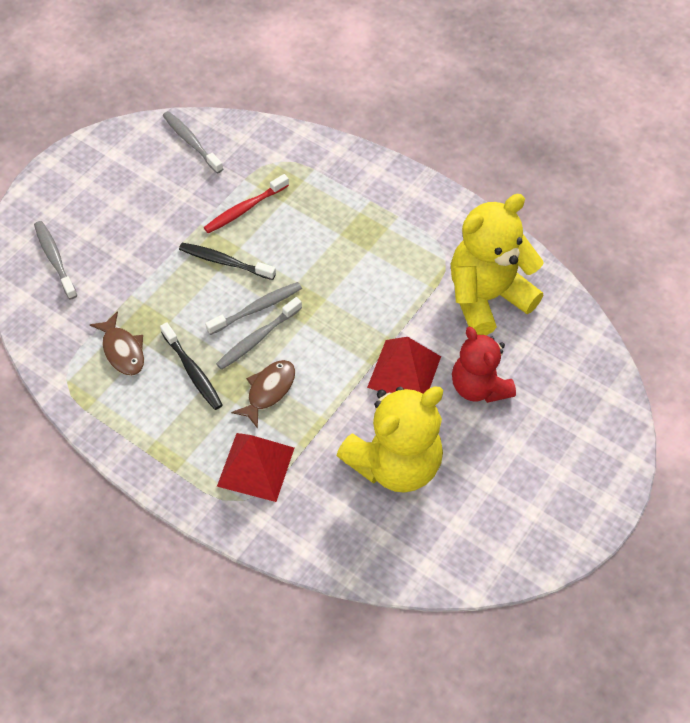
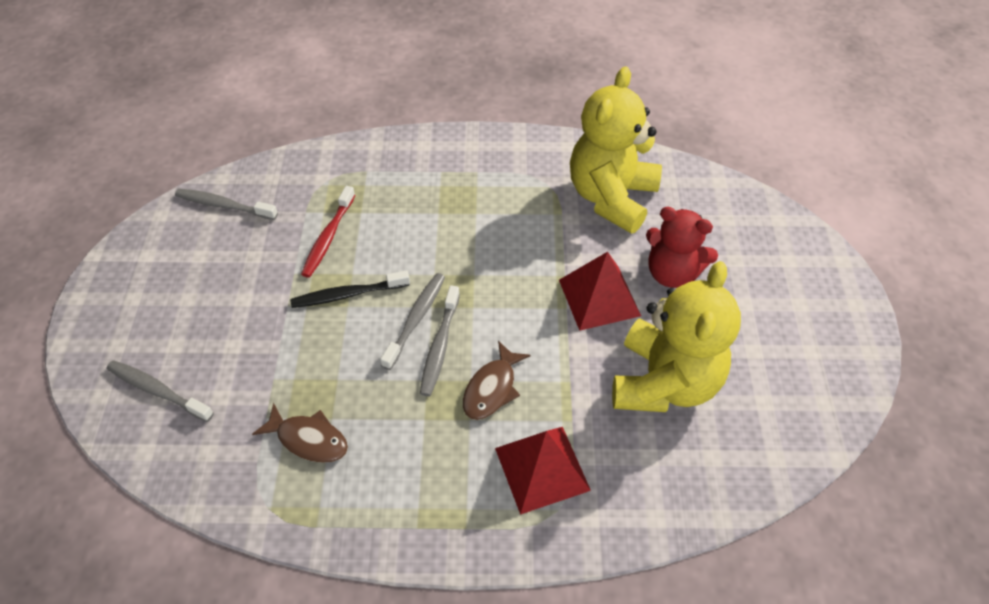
camera: 35 degrees left, 5 degrees down
black toothbrush [160,322,223,410] -> none
brown fish [231,360,295,429] -> brown fish turned 150 degrees counterclockwise [463,341,530,420]

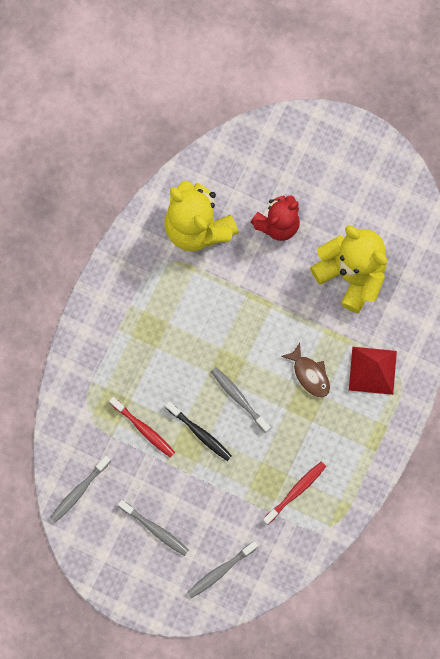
camera: 65 degrees left, 25 degrees up
brown fish [252,403,348,463] -> red toothbrush [263,462,326,525]
black toothbrush [290,270,410,308] -> black toothbrush turned 60 degrees counterclockwise [165,401,232,461]
grey toothbrush [420,285,460,396] -> grey toothbrush moved to [118,500,189,556]
red pyramid [559,252,641,331] -> none

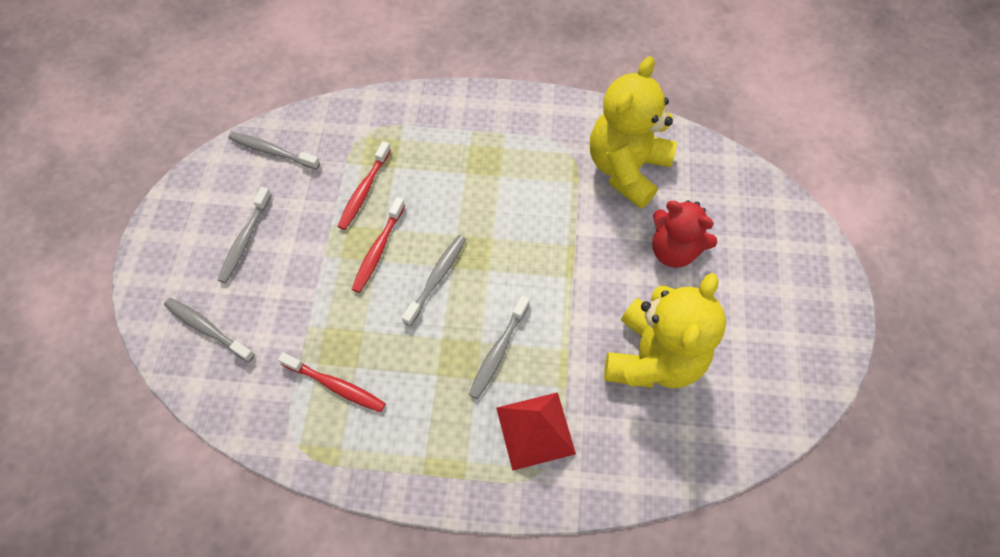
camera: 70 degrees right, 15 degrees down
black toothbrush [165,401,232,461] -> red toothbrush [352,197,405,293]
brown fish [281,343,330,398] -> grey toothbrush [469,296,530,399]

